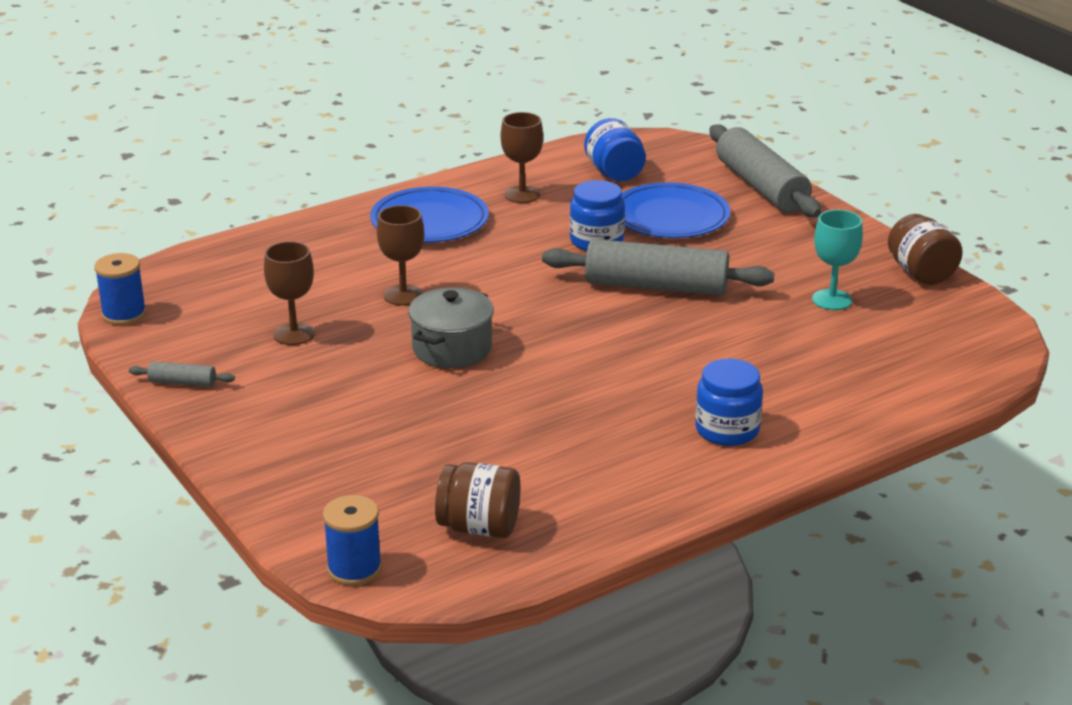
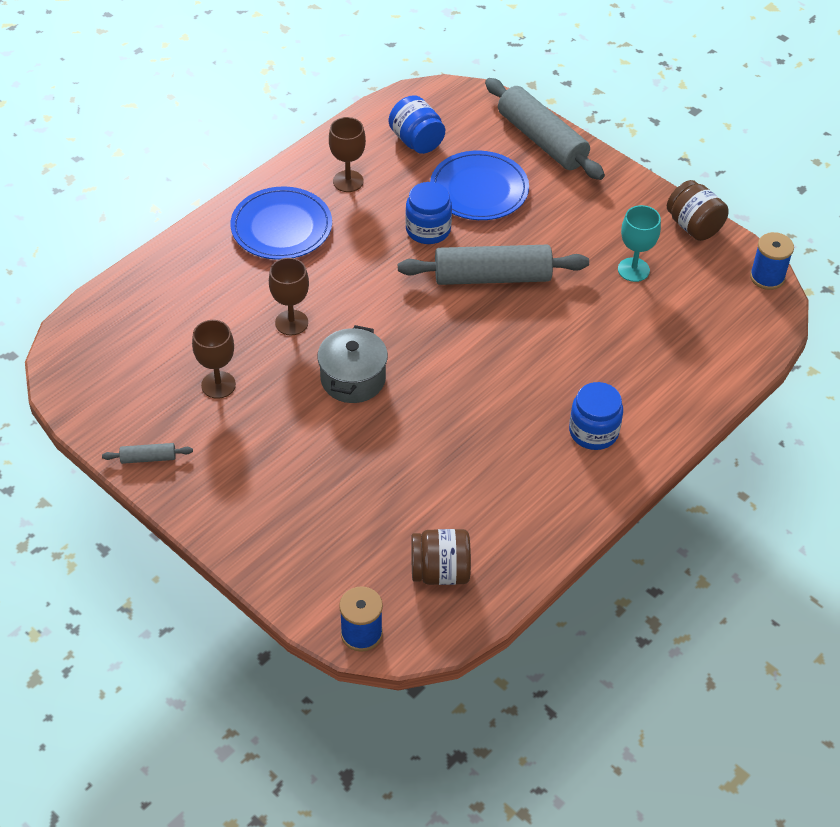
camera: 15 degrees left, 20 degrees up
blue spool [94,253,146,325] -> blue spool moved to [750,232,794,290]

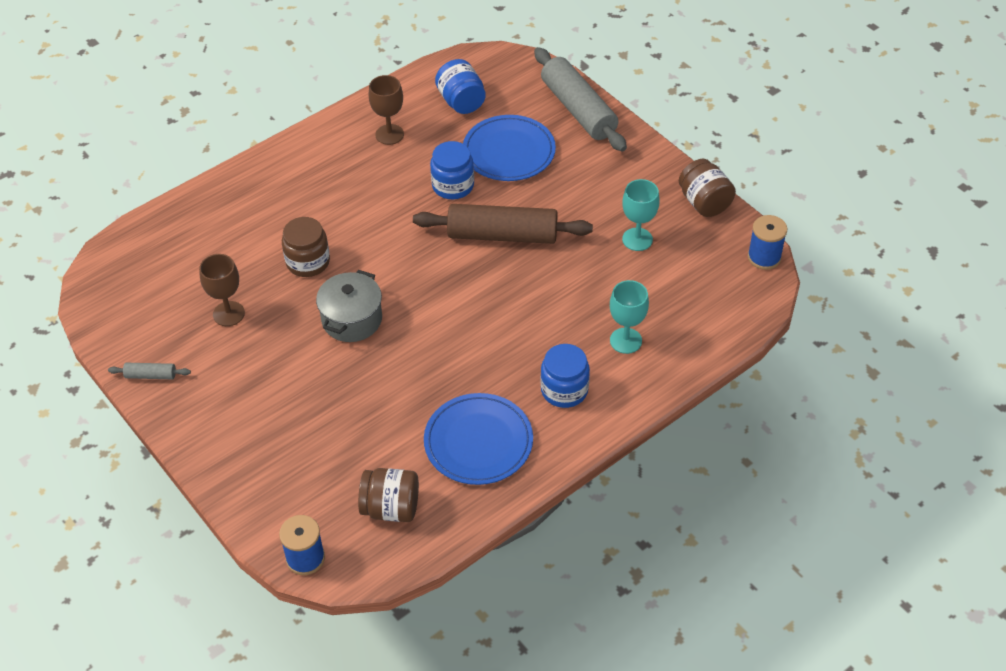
camera: 10 degrees right, 0 degrees up
blue plate [230,186,332,260] -> blue plate moved to [424,393,533,485]
brown goblet [269,258,309,335] -> brown jar [282,217,330,277]
grey rolling pin [398,245,589,285] -> brown rolling pin [413,204,593,244]
none -> turquoise goblet [610,280,649,354]

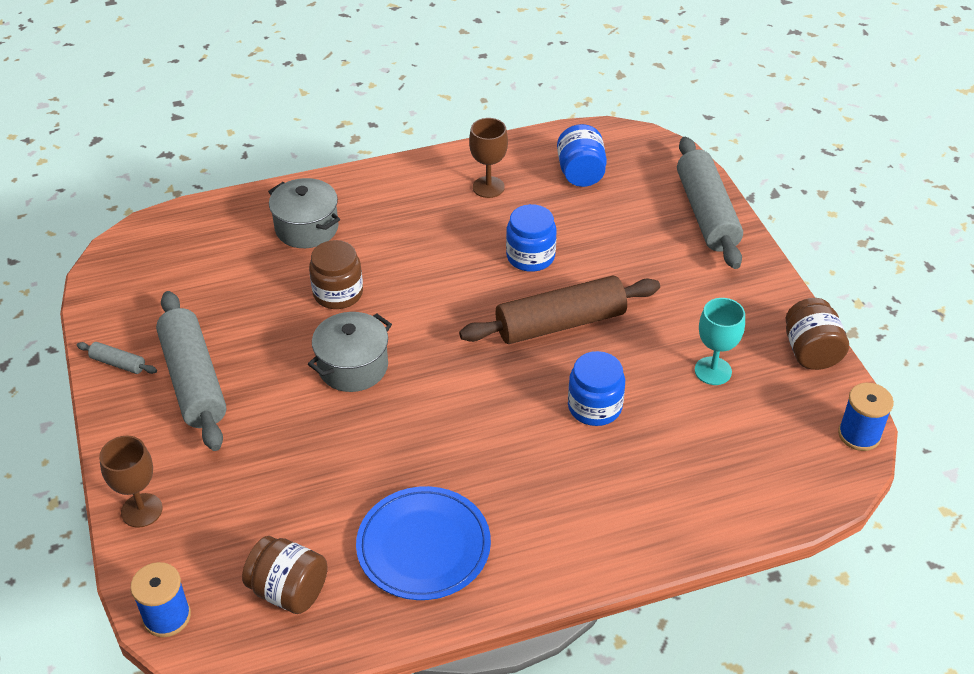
camera: 20 degrees right, 5 degrees down
brown goblet [199,254,245,326] -> brown goblet moved to [99,436,163,528]
brown rolling pin [413,204,593,244] -> brown rolling pin turned 45 degrees counterclockwise [459,275,660,344]
blue plate [463,115,556,181] -> none
blue jar [541,344,590,408] -> blue jar moved to [568,351,625,426]
turquoise goblet [610,280,649,354] -> none
none -> grey rolling pin [156,291,226,451]
none -> grey pot [268,178,340,248]

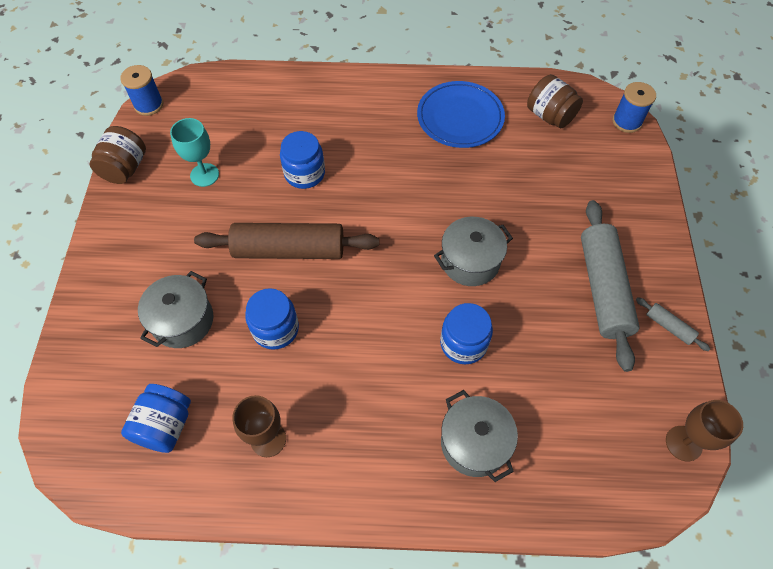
camera: 160 degrees left, 15 degrees up
brown goblet [99,436,163,528] -> brown goblet moved to [666,400,743,461]
brown jar [309,240,363,309] -> blue jar [440,303,493,364]
grey rolling pin [677,137,743,269] -> none
none -> grey pot [138,271,213,348]

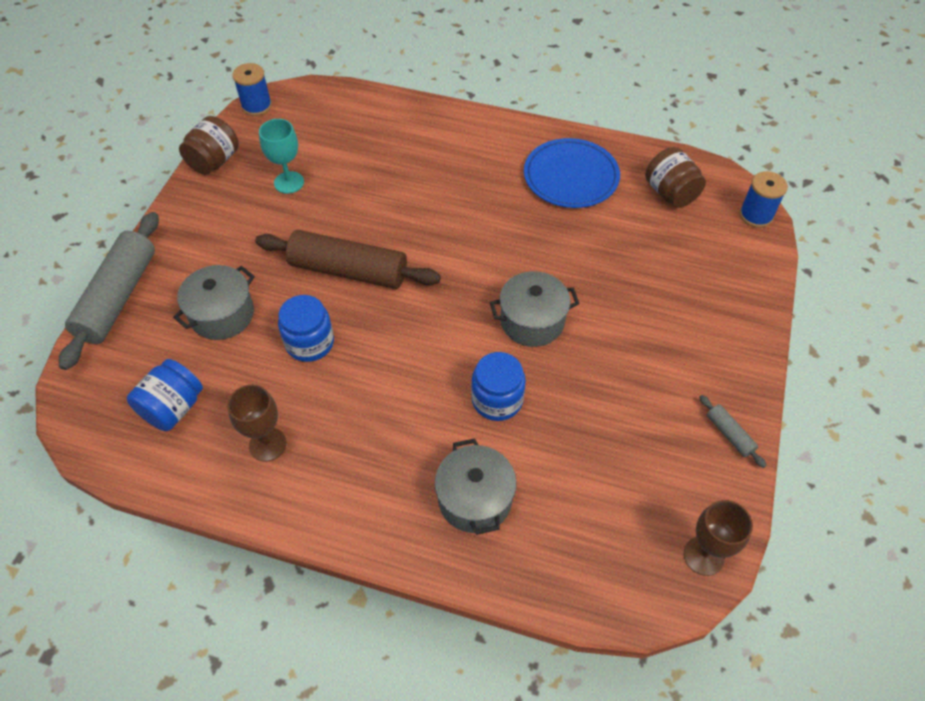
camera: 15 degrees right, 5 degrees down
blue jar [280,131,325,189] -> none
grey rolling pin [581,200,640,372] -> grey rolling pin moved to [59,212,159,370]

